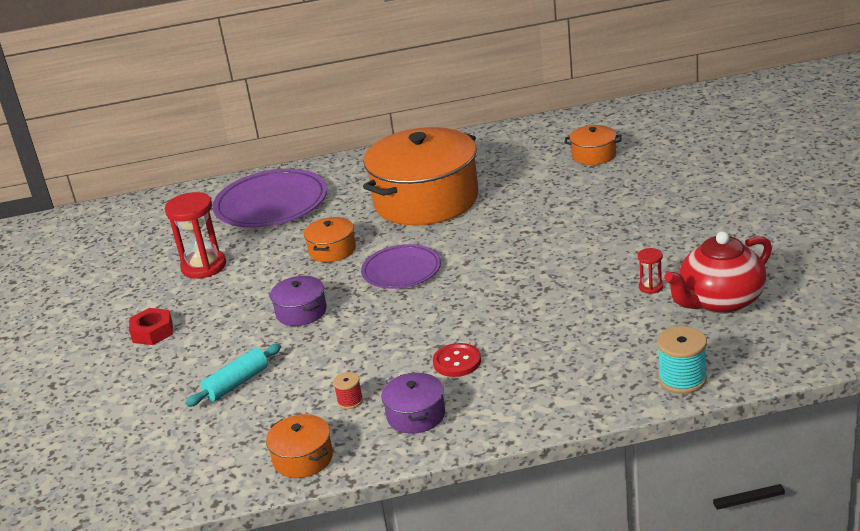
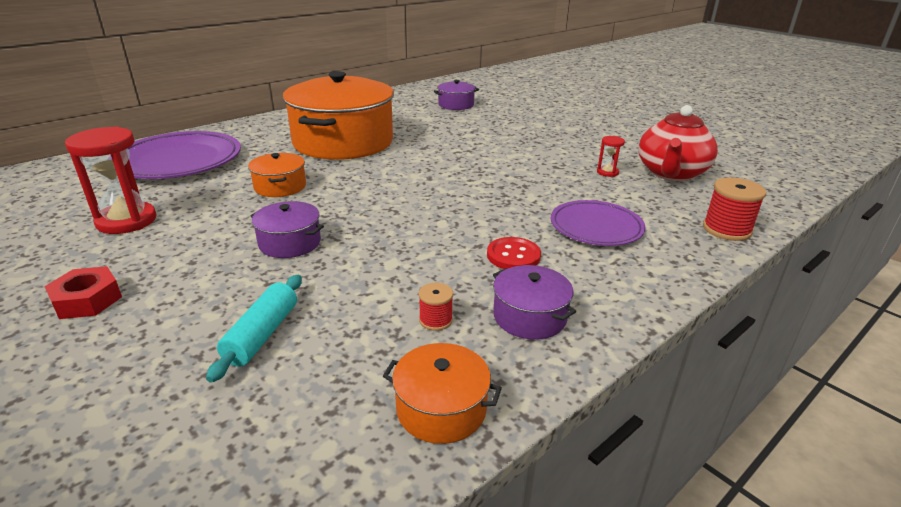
camera: 35 degrees left, 0 degrees up
purple plate [361,244,441,289] -> purple plate moved to [551,200,646,246]
orange pot [565,125,622,165] -> purple pot [434,80,479,110]
turquoise spool [657,326,707,394] -> red spool [703,178,766,241]

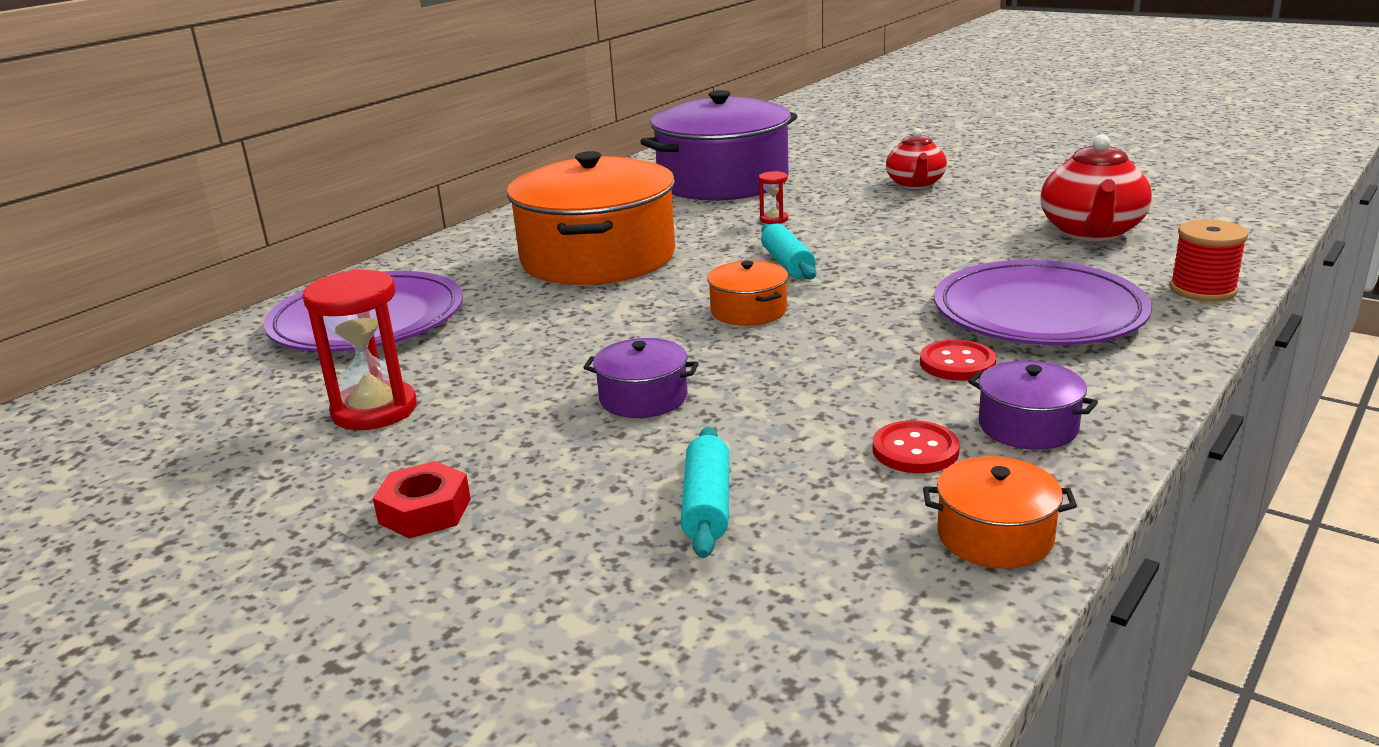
camera: 10 degrees left, 5 degrees down
orange pot [248,153,306,197] -> orange pot moved to [707,261,788,326]
red spool [419,283,453,331] -> red button [873,420,960,473]
purple pot [434,80,479,110] -> purple pot [640,90,798,201], size x2.33
purple plate [551,200,646,246] -> purple plate [934,260,1152,345], size x1.61
red hourglass [597,136,625,177] -> red hourglass moved to [759,171,788,224]
none -> turquoise rolling pin [761,224,816,280]
none -> red teapot [886,128,947,189]

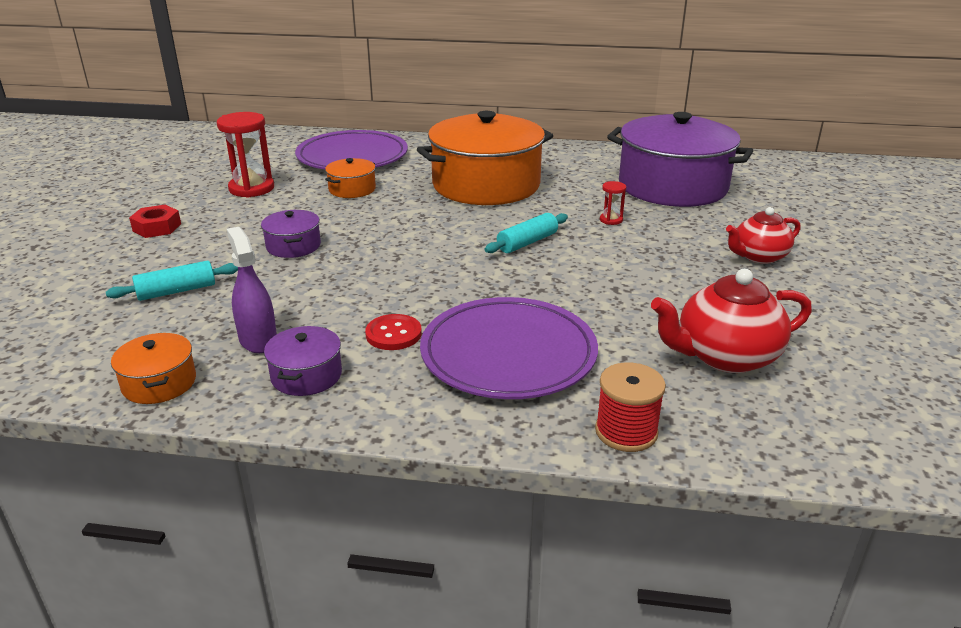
camera: 60 degrees right, 5 degrees up
orange pot [707,261,788,326] -> orange pot moved to [325,158,376,198]
red button [873,420,960,473] -> purple spray bottle [227,227,277,353]

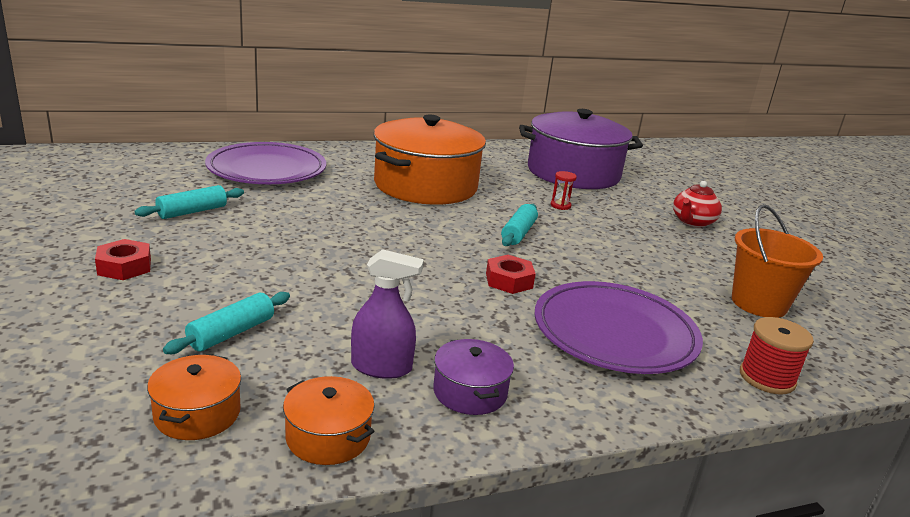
camera: 30 degrees left, 5 degrees down
red hourglass [217,112,274,198] -> turquoise rolling pin [134,185,244,219]
purple spray bottle [227,227,277,353] -> purple spray bottle turned 150 degrees clockwise [351,249,424,379]
purple pot [261,210,321,258] -> none
orange pot [325,158,376,198] -> orange pot moved to [147,355,241,440]
red button [365,314,422,350] -> none
red teapot [651,269,812,373] -> orange bucket [732,204,823,318]
none -> red nut [486,255,536,294]

